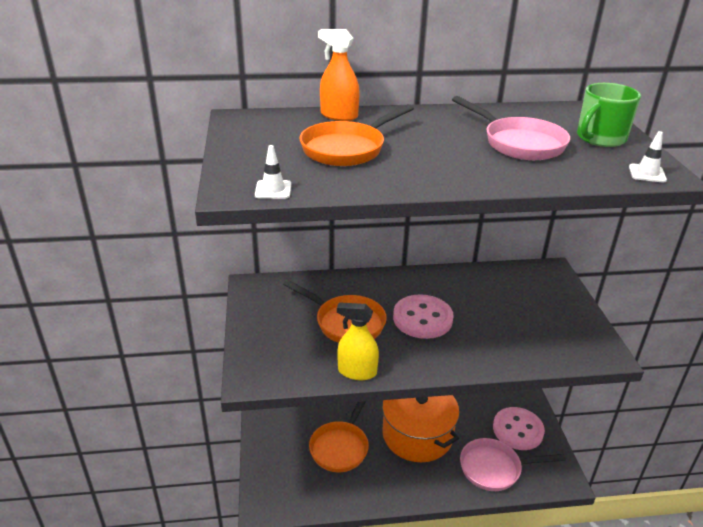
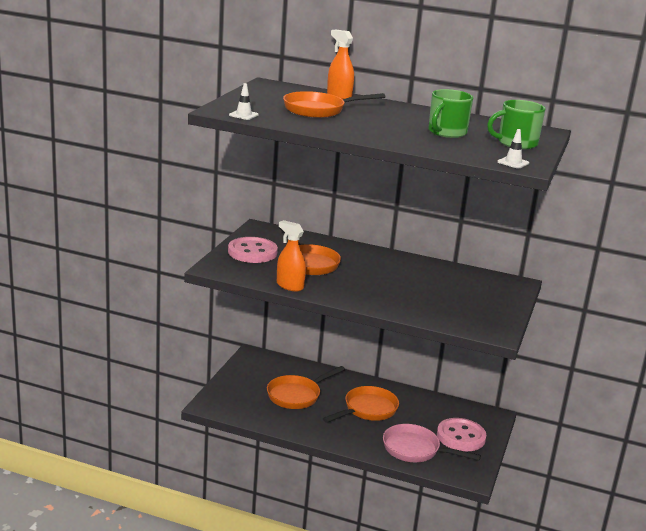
camera: 25 degrees right, 10 degrees down
yellow spray bottle [337,302,379,380] -> orange spray bottle [277,220,306,291]
orange pot [382,395,459,462] -> orange pan [323,386,399,423]
pink button [393,294,454,339] -> pink button moved to [228,237,278,263]
pink pan [452,96,570,160] -> green mug [428,89,473,138]

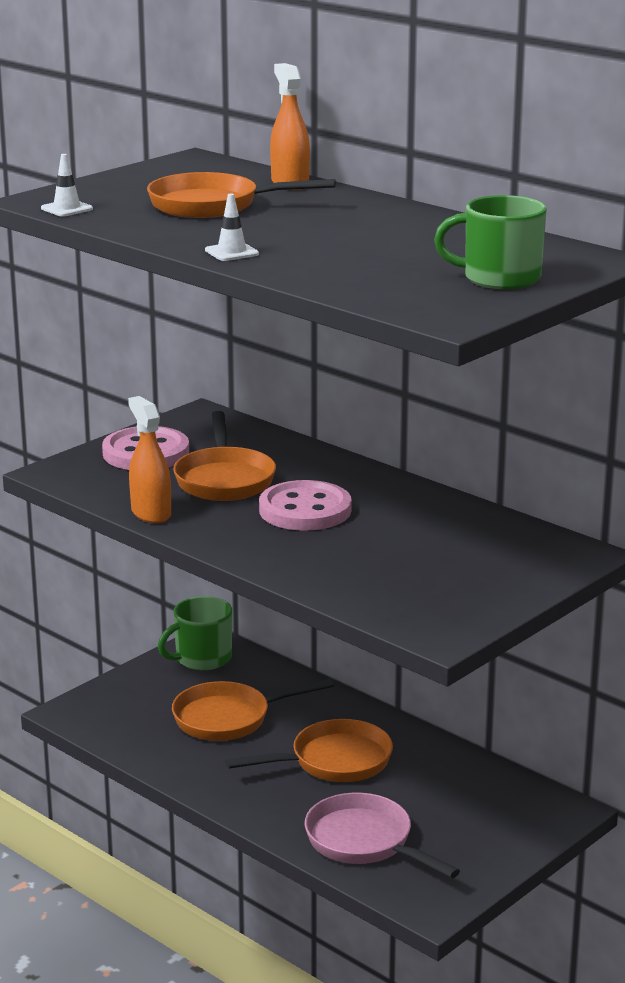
camera: 25 degrees right, 0 degrees up
green mug [428,89,473,138] -> green mug moved to [158,596,232,670]
pink button [437,418,486,451] -> pink button moved to [259,480,352,531]
white traffic cone [497,129,529,168] -> white traffic cone moved to [205,193,259,261]

